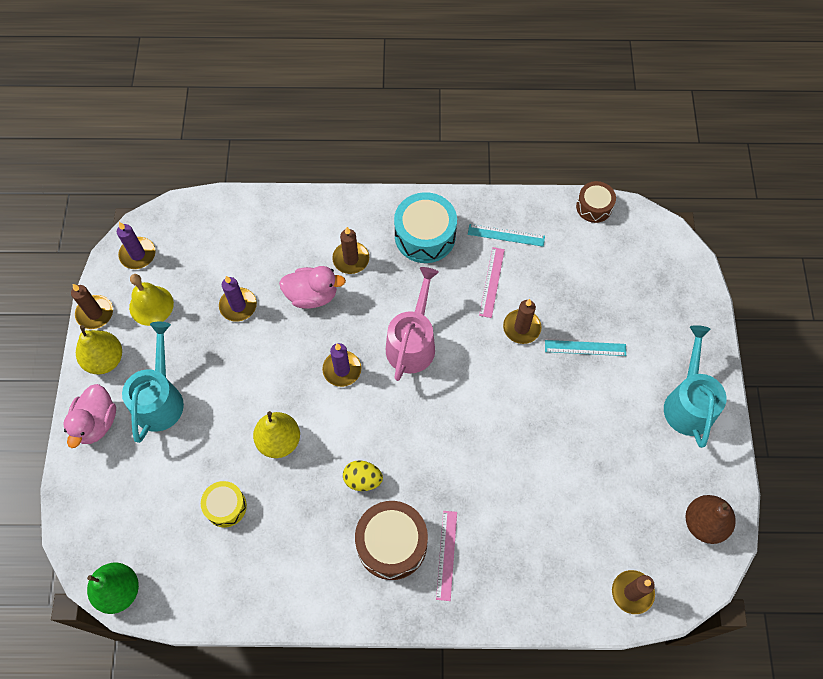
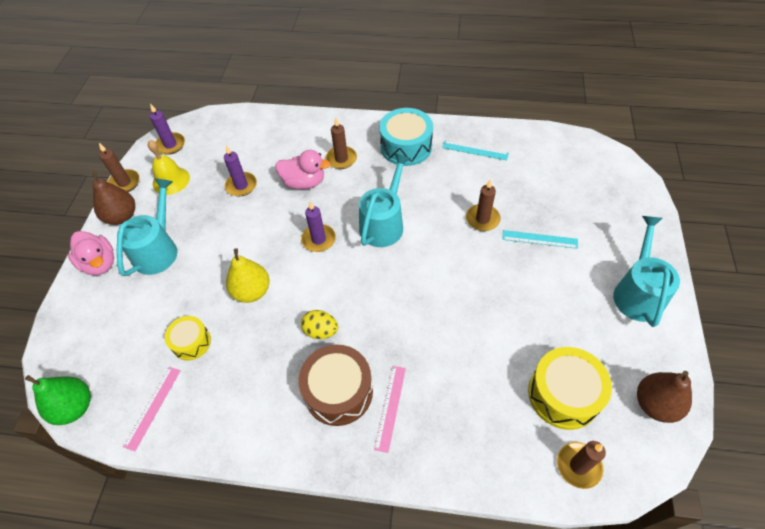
camera: 10 degrees right, 10 degrees down
pink duck [63,384,116,448] -> pink duck turned 60 degrees counterclockwise [68,231,114,276]
yellow pear [76,325,122,374] -> brown pear [92,171,135,225]
pink watering can [386,267,439,381] -> turquoise watering can [359,153,411,247]
pink ruler [479,247,505,318] -> pink ruler moved to [123,367,181,451]
brown drum [576,181,616,223] -> none
none -> yellow drum [528,347,612,430]

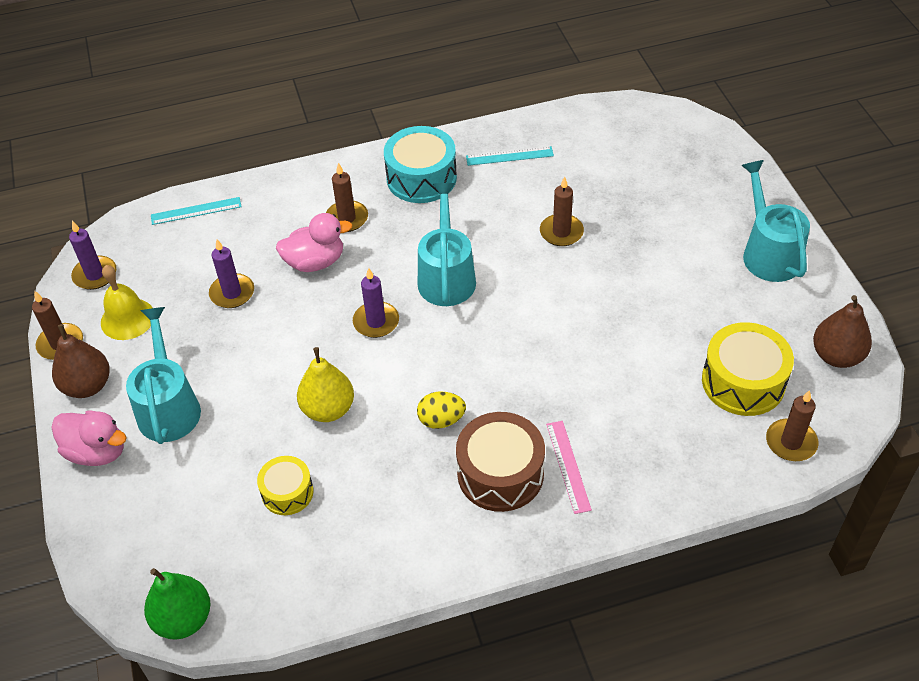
camera: 25 degrees left, 5 degrees down
pink ruler [123,367,181,451] -> none
turquoise ruler [502,230,578,249] -> turquoise ruler moved to [151,197,241,225]

